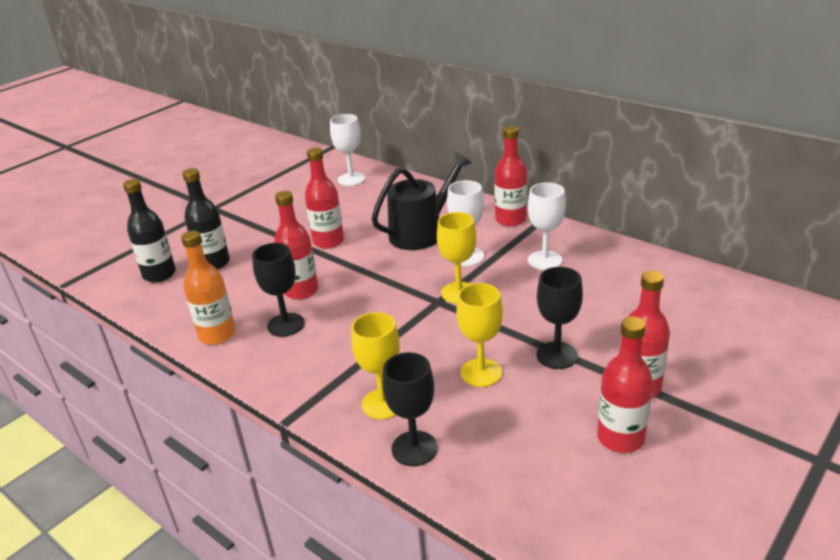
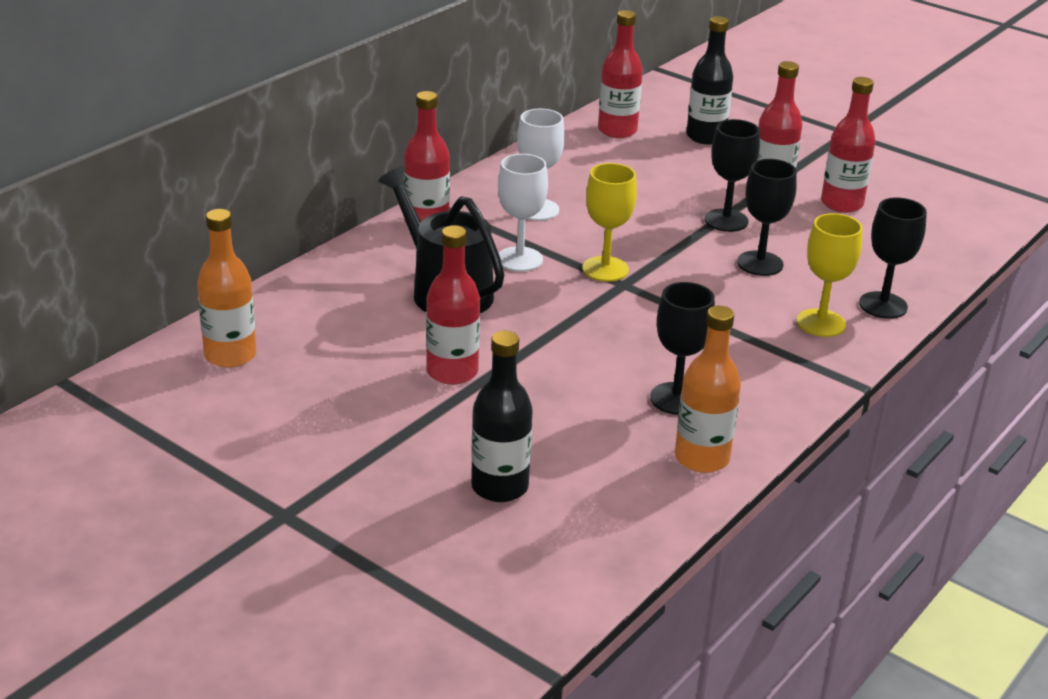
camera: 95 degrees left, 0 degrees up
black bottle [123,179,176,282] -> black bottle moved to [686,16,733,144]
red bottle [274,191,319,300] -> red bottle moved to [598,10,643,138]
white goblet [330,114,365,186] -> orange bottle [197,209,256,368]
yellow goblet [456,283,503,387] -> black goblet [737,159,797,276]

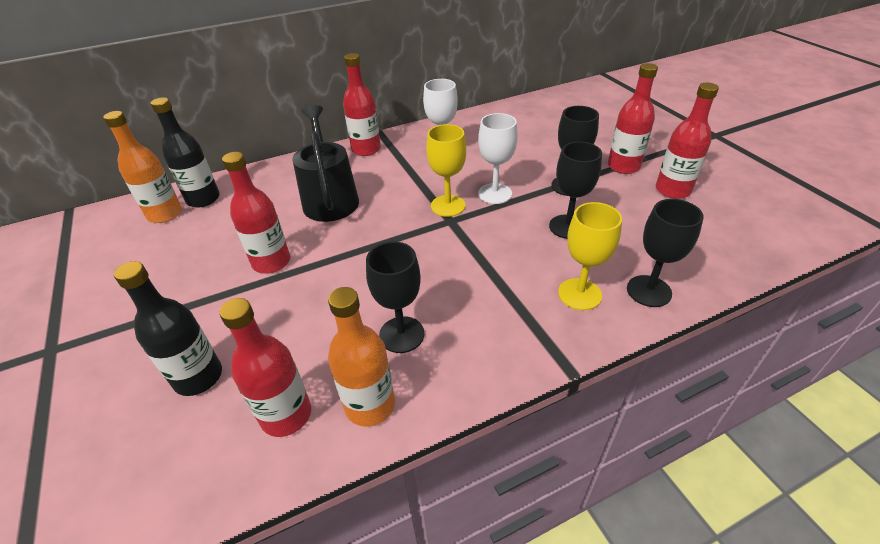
camera: 30 degrees right, 10 degrees up
white goblet [498,154,548,272] -> white goblet moved to [478,113,518,204]
red bottle [598,10,643,138] -> red bottle moved to [219,298,311,437]
black bottle [686,16,733,144] -> black bottle moved to [151,97,220,208]

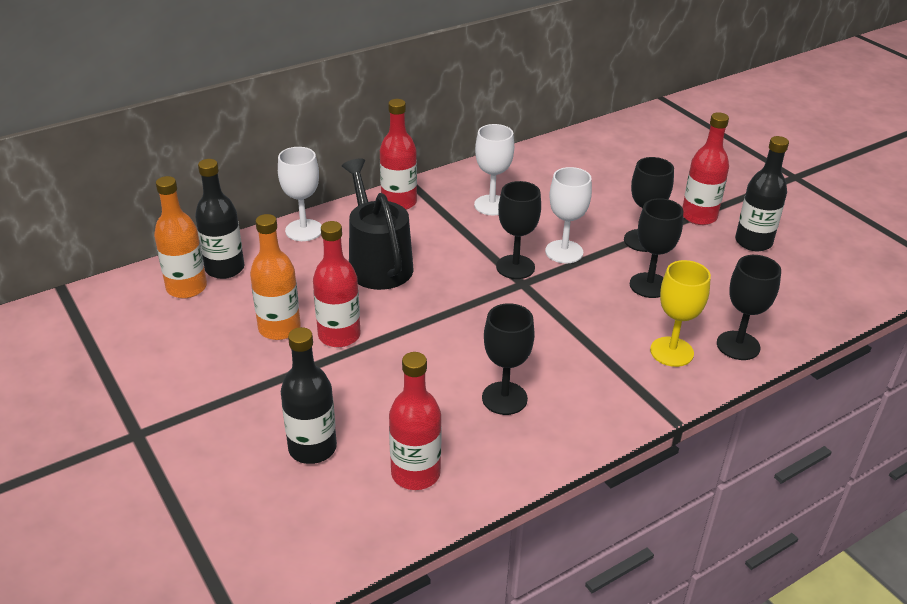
camera: 10 degrees left, 5 degrees down
orange bottle [328,287,395,427] -> orange bottle moved to [250,214,301,340]
yellow goblet [426,124,466,217] -> black goblet [496,181,541,279]
red bottle [656,83,719,199] -> black bottle [735,136,789,251]
none -> white goblet [278,147,321,241]

